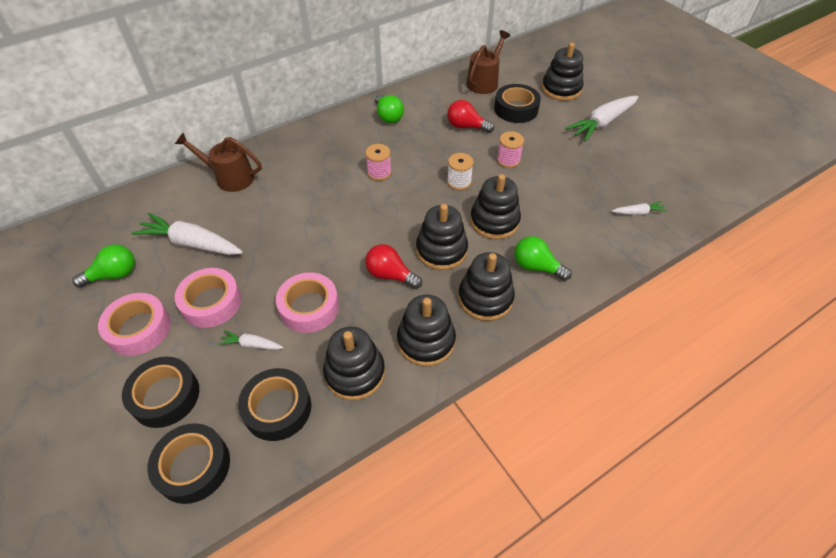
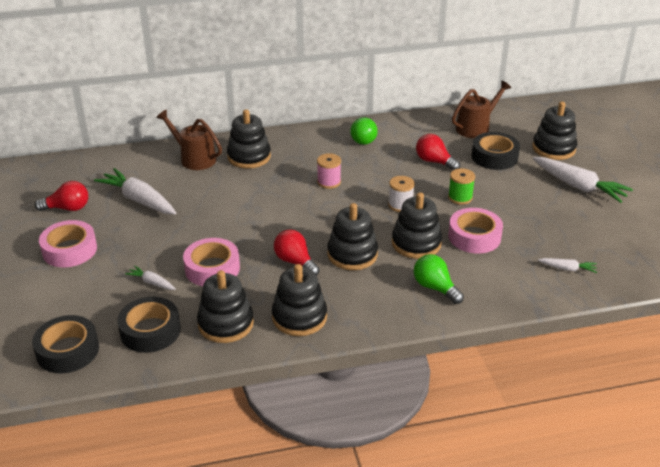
camera: 20 degrees right, 15 degrees down
green light bulb [73,244,135,288] -> red light bulb [35,181,88,211]
black tape [122,357,199,428] -> none
pink tape [175,268,241,328] -> pink tape moved to [448,208,503,254]
black stacking toy [458,252,515,321] -> black stacking toy moved to [227,109,271,169]
pink spool [497,131,524,168] -> green spool [448,168,475,205]
white carrot [565,96,638,141] -> white carrot turned 120 degrees counterclockwise [533,157,633,203]

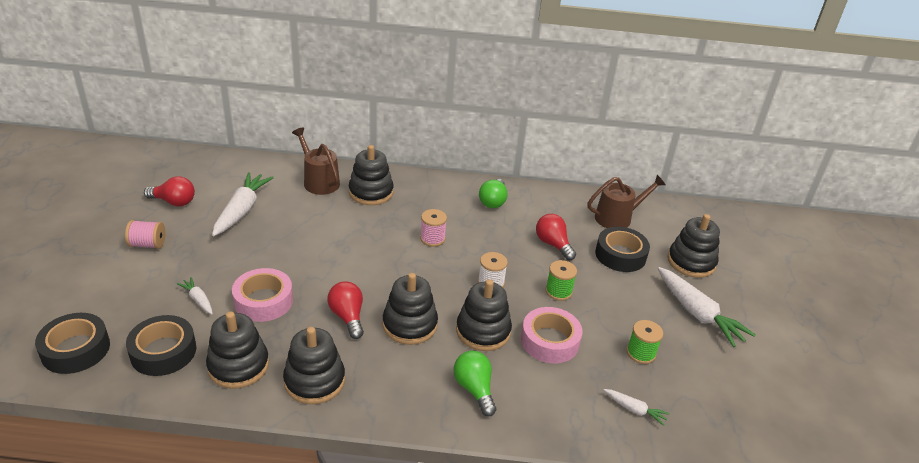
camera: 15 degrees right, 0 degrees up
pink tape [39,220,97,267] -> pink spool [125,220,166,249]
white carrot [94,168,176,214] -> white carrot turned 45 degrees clockwise [212,172,274,236]
none -> green spool [627,320,663,364]

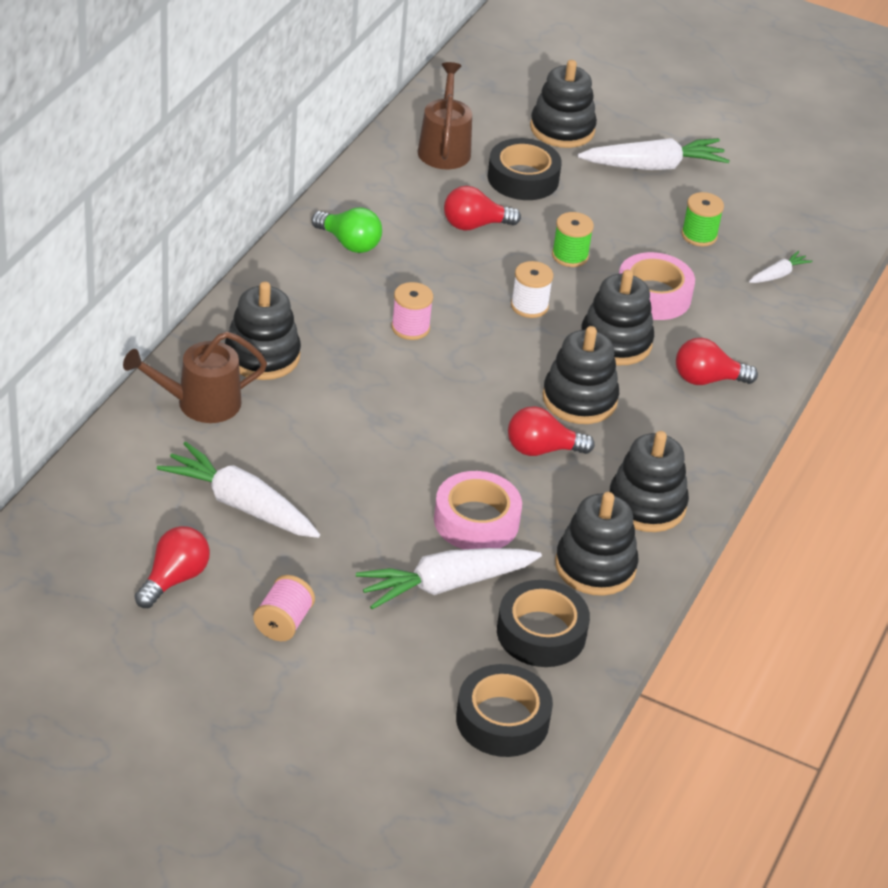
camera: 70 degrees left, 5 degrees up
white carrot [177,277,213,314] -> white carrot [356,548,542,609], size x2.04
green light bulb [454,351,496,416] -> red light bulb [676,338,758,385]

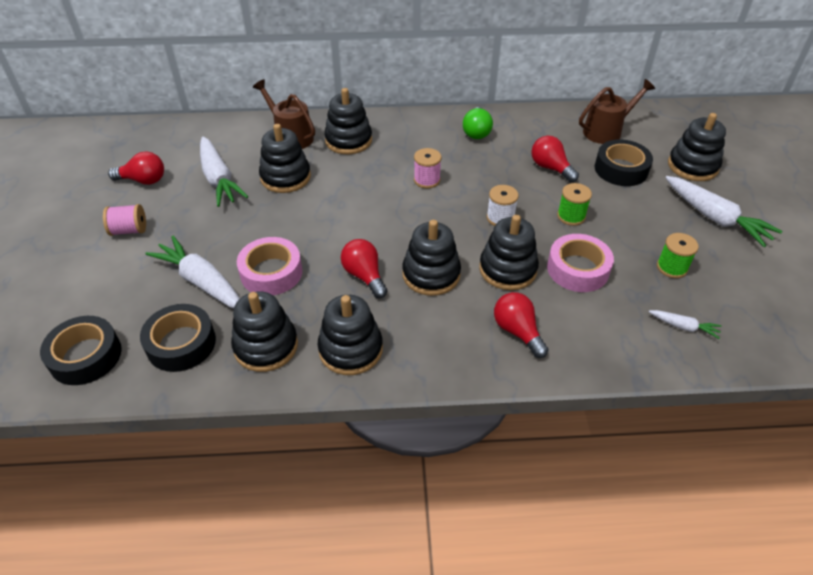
camera: 65 degrees right, 5 degrees up
white carrot [157,442,320,538] -> white carrot turned 150 degrees clockwise [200,137,248,207]
none -> black stacking toy [259,124,311,193]

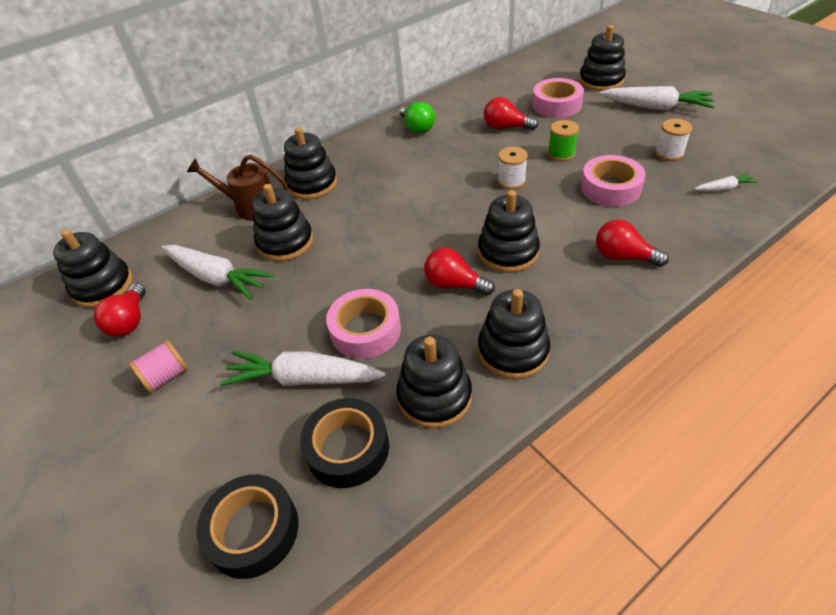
camera: 30 degrees left, 0 degrees up
red light bulb [108,151,164,185] -> red light bulb turned 120 degrees clockwise [94,283,146,336]
pink spool [414,148,441,188] -> none
black stacking toy [479,215,539,290] -> black stacking toy moved to [53,229,133,308]
brown watering can [579,79,655,144] -> none
black tape [595,139,653,186] -> pink tape [532,78,584,118]
green spool [657,233,699,278] -> white spool [655,119,692,161]

